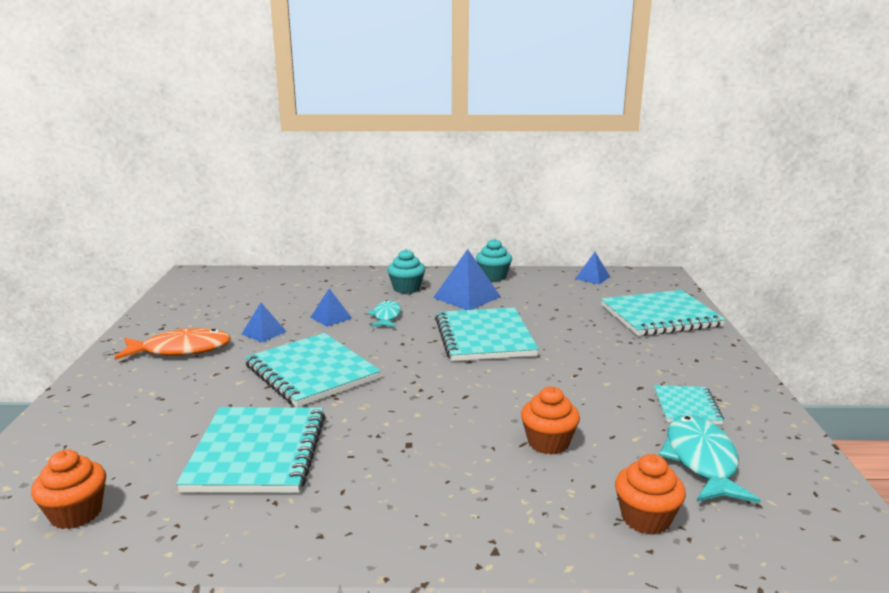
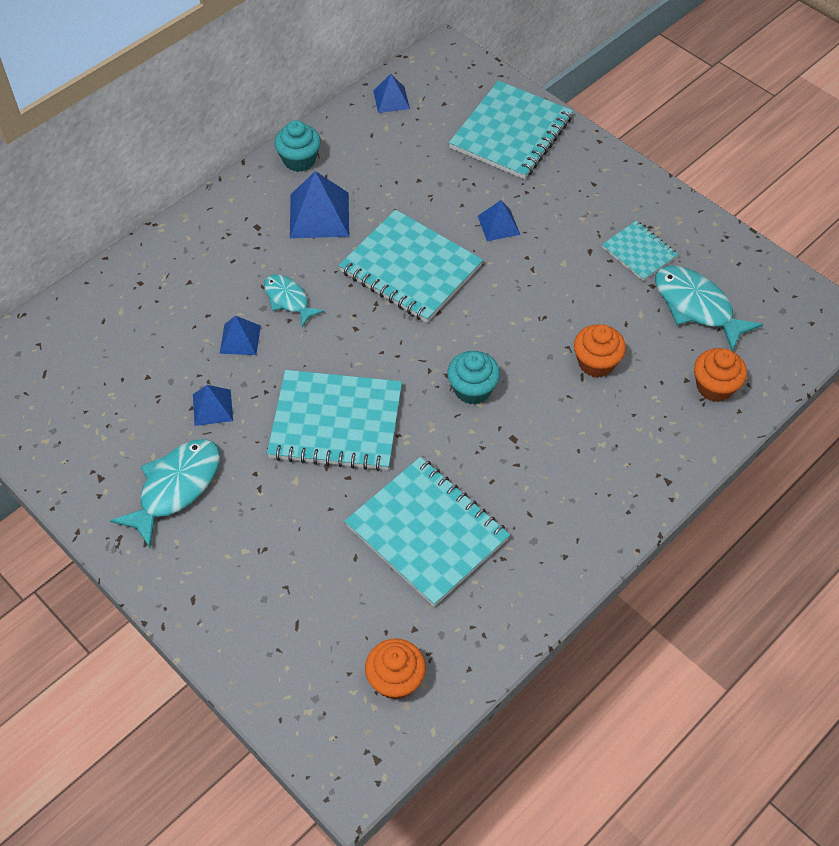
camera: 45 degrees left, 35 degrees up
orange fish [115,328,231,360] -> turquoise fish [110,439,220,548]
turquoise cupcake [387,249,425,294] -> turquoise cupcake moved to [447,351,500,404]
none -> blue pyramid [478,200,520,241]

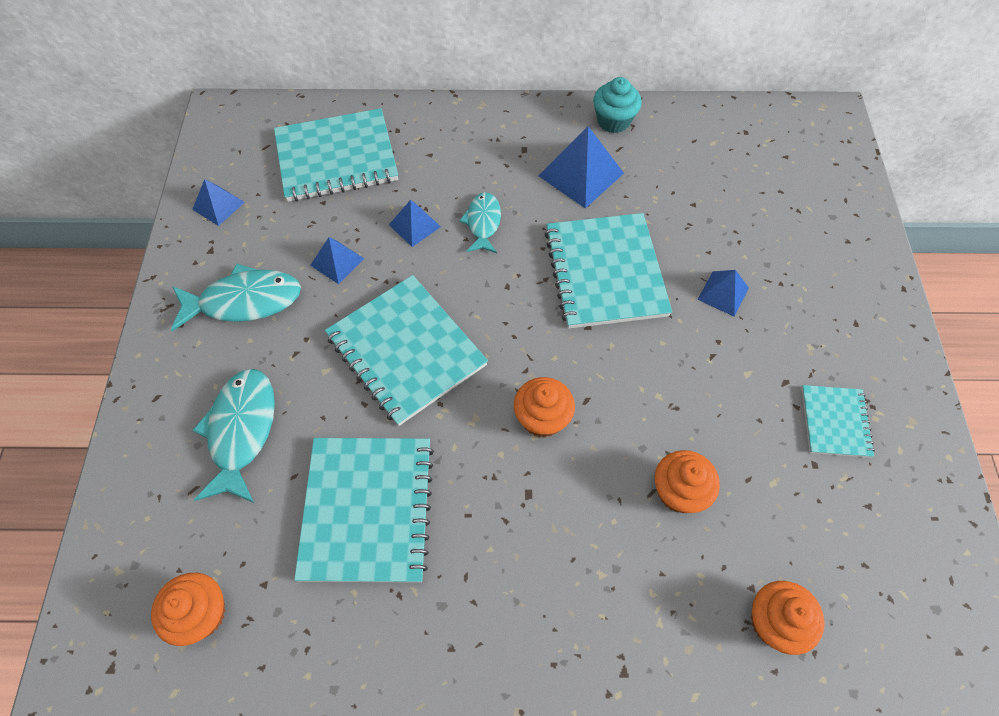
camera: 45 degrees right, 5 degrees up
blue pyramid [373,74,410,113] -> blue pyramid moved to [192,179,245,226]
turquoise cupcake [447,351,500,404] -> orange cupcake [514,377,575,438]
turquoise notebook [449,81,573,179] -> turquoise notebook moved to [274,108,398,202]
turquoise fish [655,266,763,351] -> turquoise fish moved to [193,369,275,503]

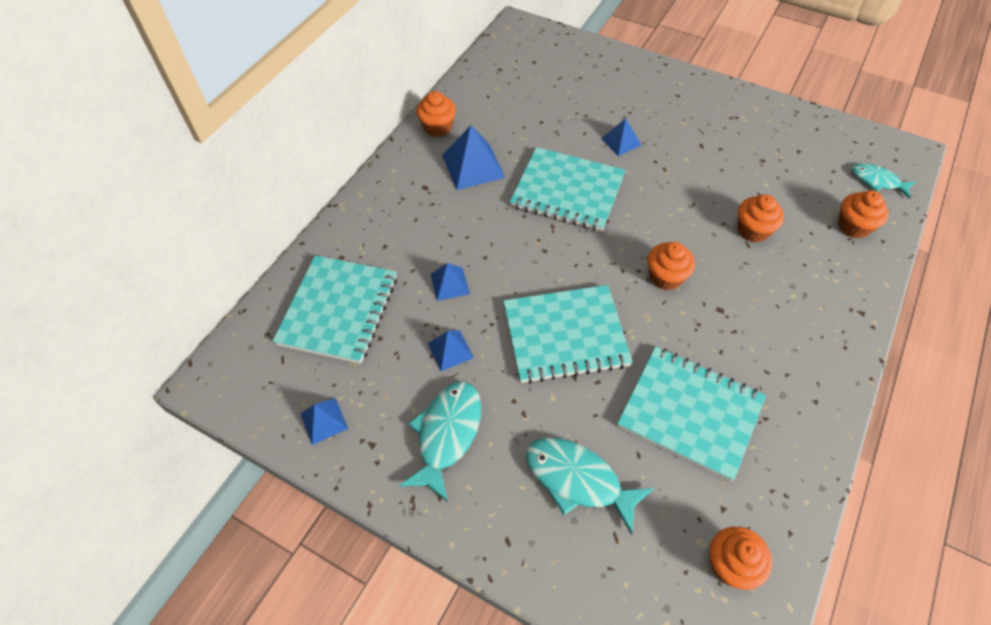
camera: 60 degrees left, 5 degrees down
turquoise fish [459,192,501,253] -> turquoise fish moved to [852,163,916,199]
turquoise cupcake [593,77,642,133] -> orange cupcake [416,91,456,137]
turquoise notebook [801,385,875,458] -> none

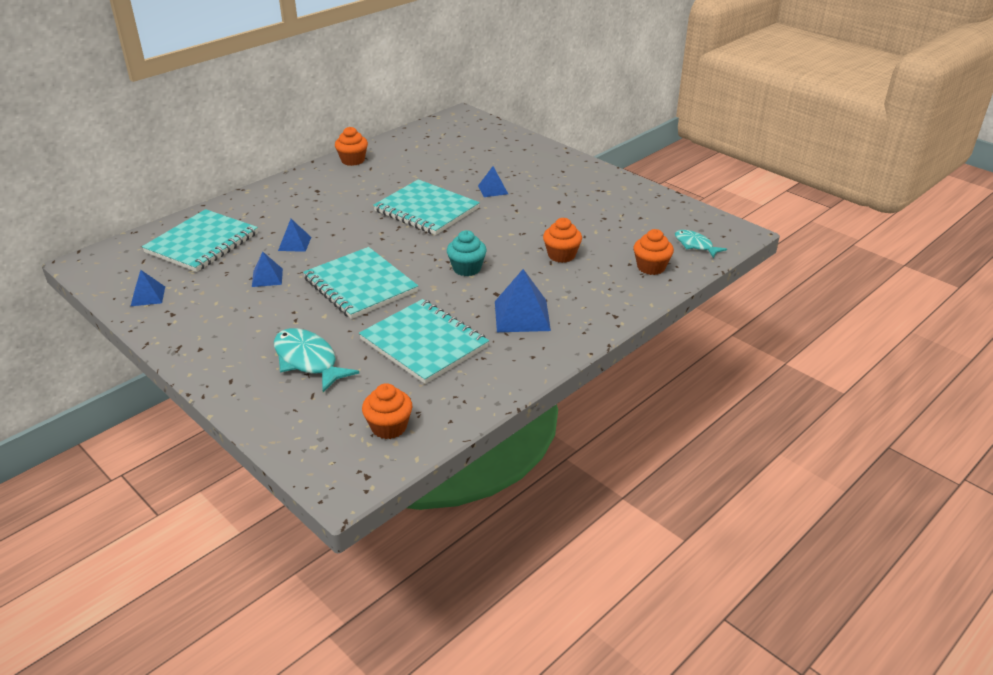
camera: 15 degrees right, 20 degrees down
turquoise fish [399,382,481,502] -> none
blue pyramid [442,125,505,190] -> blue pyramid moved to [495,269,551,332]
turquoise notebook [503,285,632,384] -> turquoise notebook turned 45 degrees clockwise [303,247,418,319]
orange cupcake [647,242,695,290] -> turquoise cupcake [447,230,487,276]

